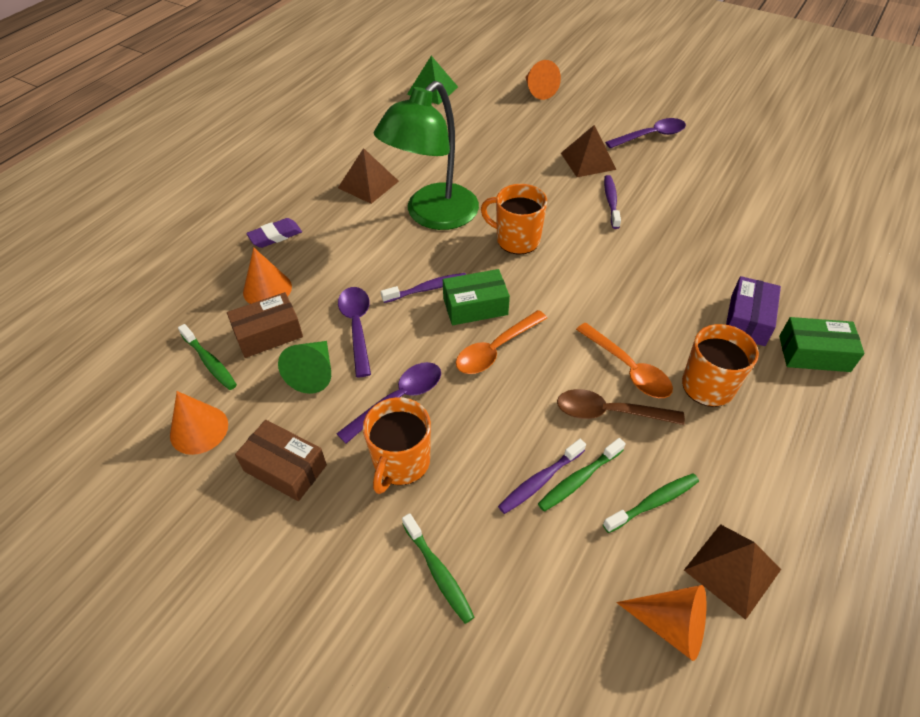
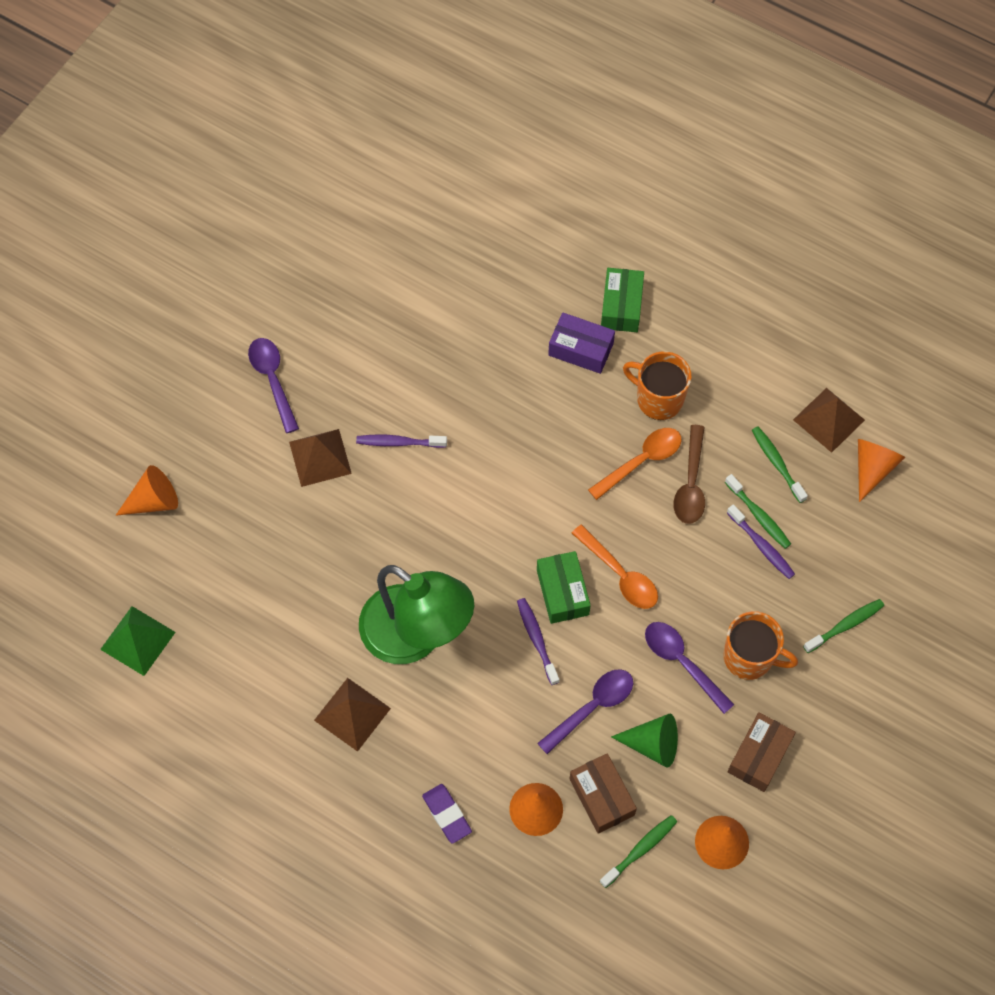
camera: 90 degrees left, 15 degrees up
purple spoon [338,287,371,377] -> purple spoon turned 150 degrees clockwise [537,669,633,754]
orange mug [481,184,547,255] -> none

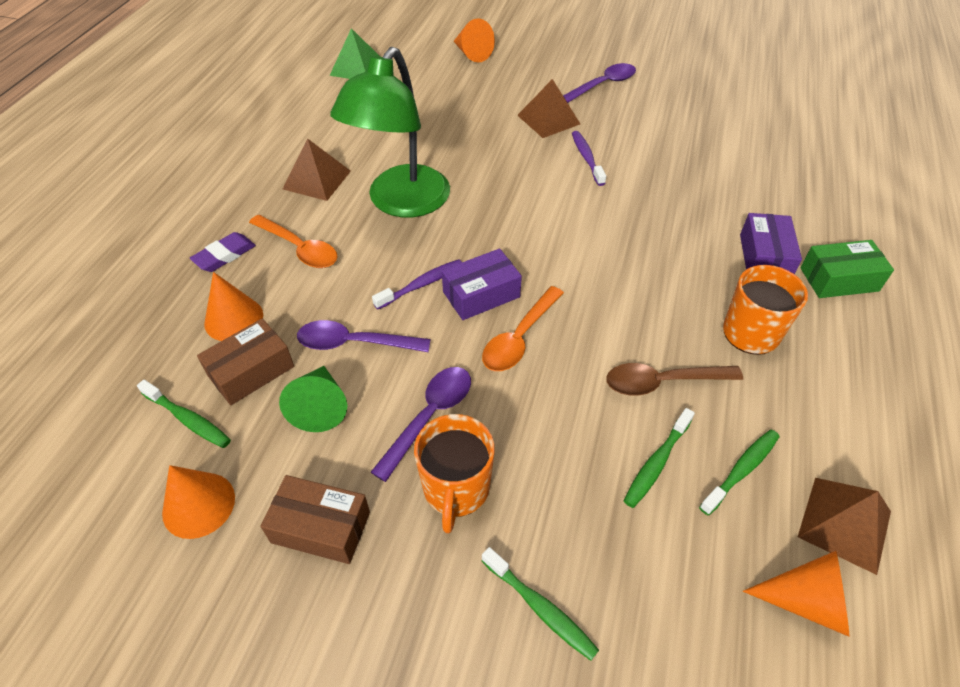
camera: 75 degrees right, 15 degrees down
green box [537,551,591,624] -> purple box [442,249,522,320]
purple spoon [537,669,633,754] -> purple spoon turned 150 degrees clockwise [297,320,431,352]
orange spoon [588,428,682,500] -> orange spoon moved to [249,215,338,268]
purple toothbrush [727,504,795,579] -> none

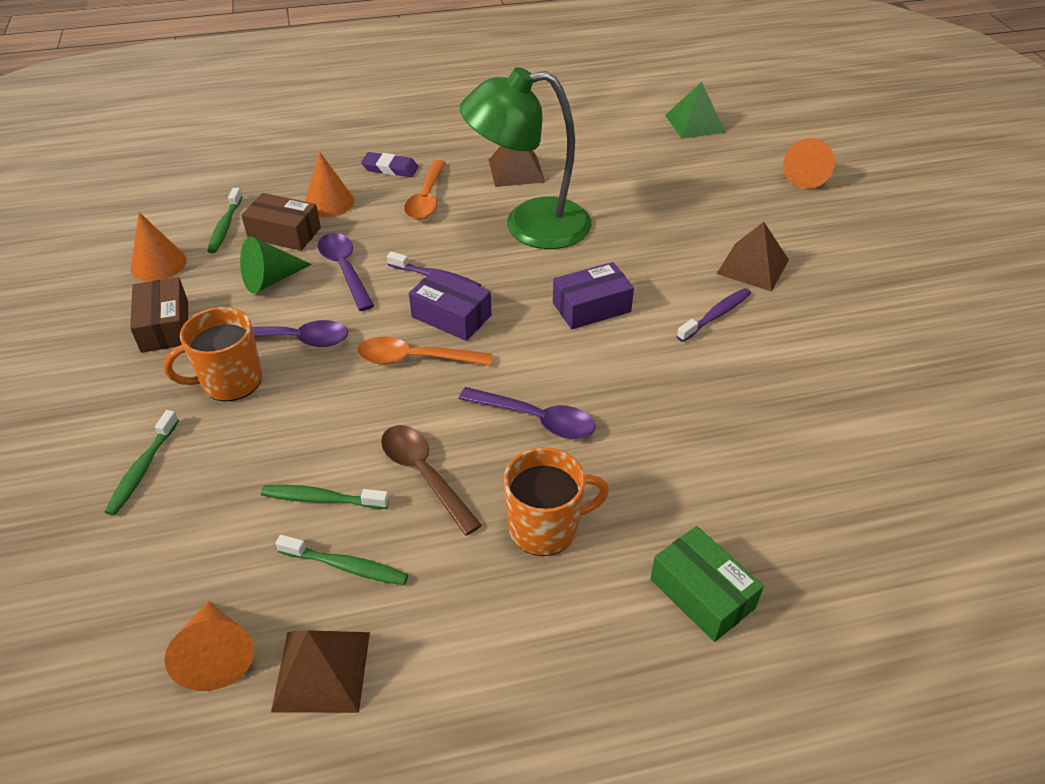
camera: 60 degrees right, 5 degrees down
purple spoon [563,63,636,103] -> purple spoon moved to [459,387,596,439]
purple box [740,213,802,274] -> purple box moved to [553,262,634,329]

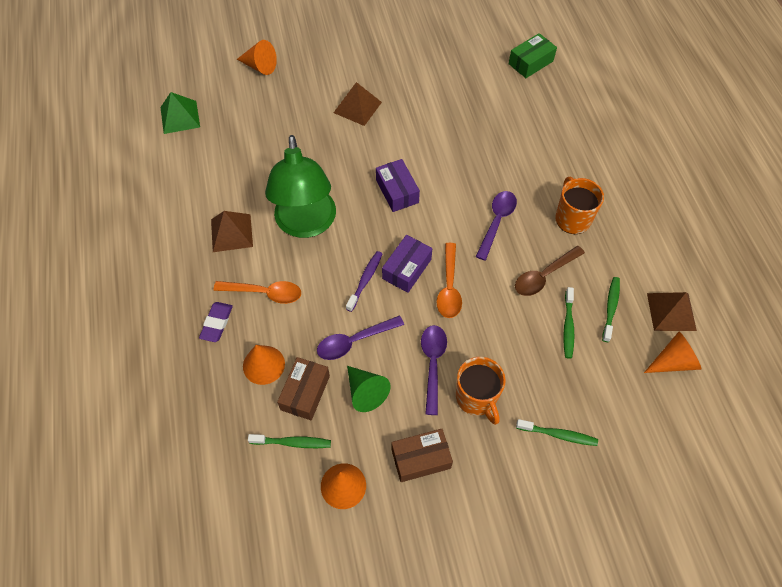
camera: 90 degrees left, 15 degrees up
green box [650,526,764,642] -> green box moved to [509,33,557,78]
purple toothbrush [676,288,751,342] -> none

